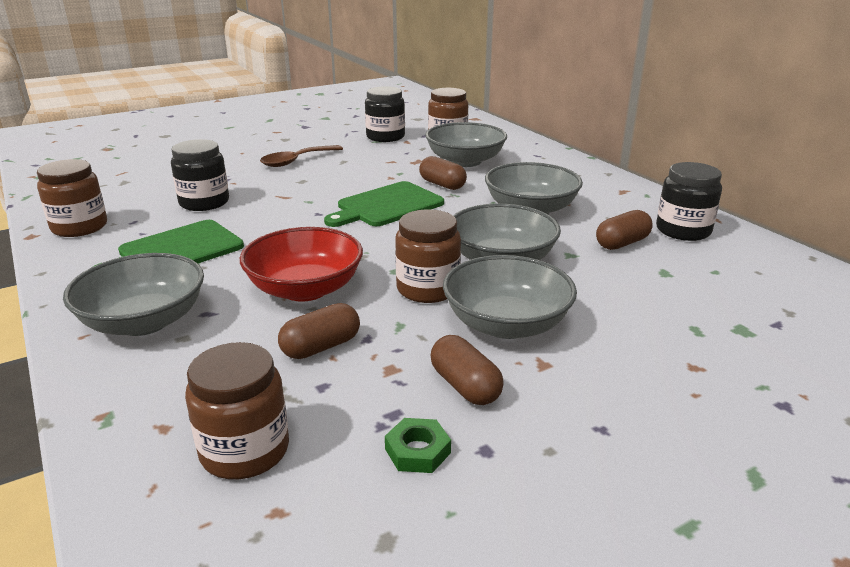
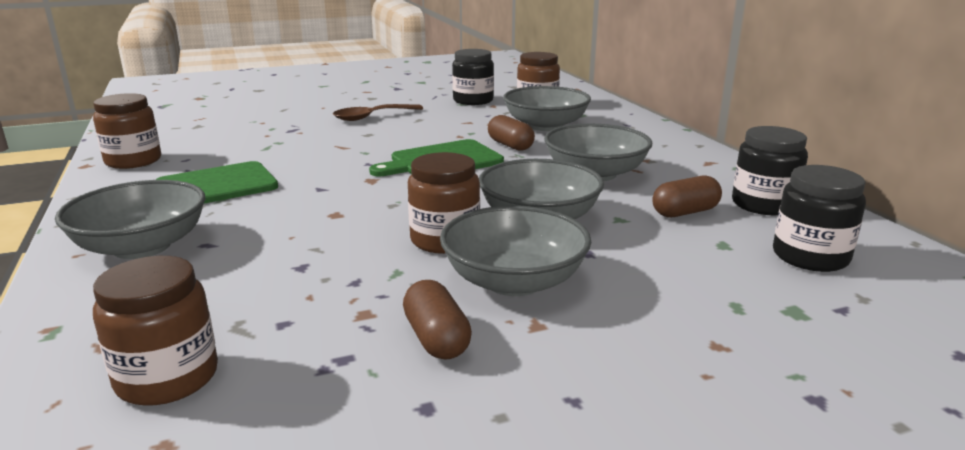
camera: 10 degrees right, 5 degrees down
black jar [171,139,229,211] -> black jar moved to [773,165,866,272]
red bowl [240,227,363,302] -> none
brown capsule [278,303,360,359] -> none
green nut [385,418,451,473] -> none

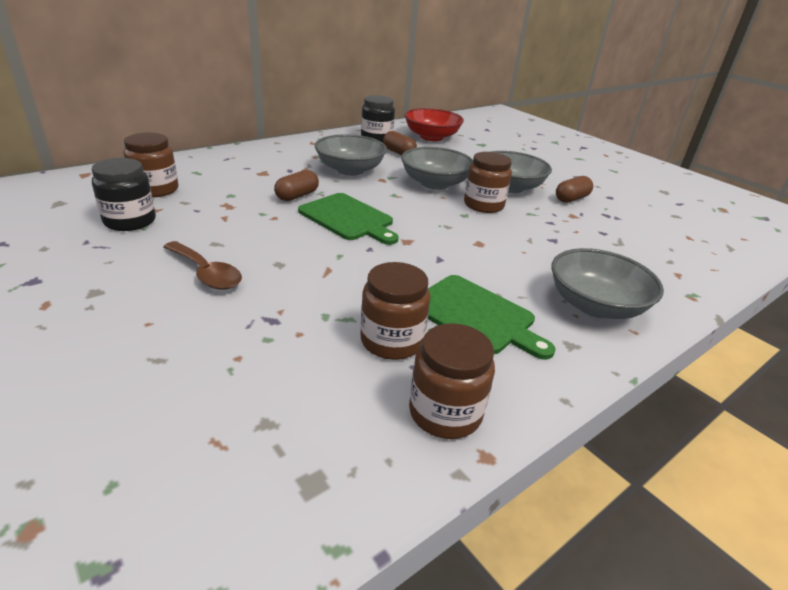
camera: 110 degrees left, 10 degrees up
brown jar [93,256,218,406] -> brown jar moved to [360,262,430,360]
grey bowl [503,86,591,131] -> none
black jar [773,165,866,272] -> red bowl [404,108,464,141]

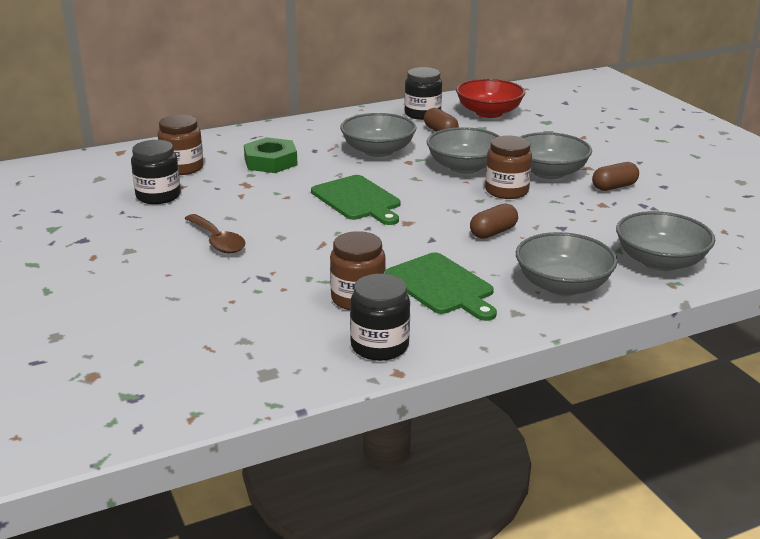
camera: 15 degrees right, 5 degrees down
brown capsule [274,170,319,201] -> brown capsule moved to [470,204,518,239]
brown jar [409,323,495,439] -> black jar [350,274,410,361]
none -> green nut [244,137,298,173]
none -> grey bowl [616,211,715,271]

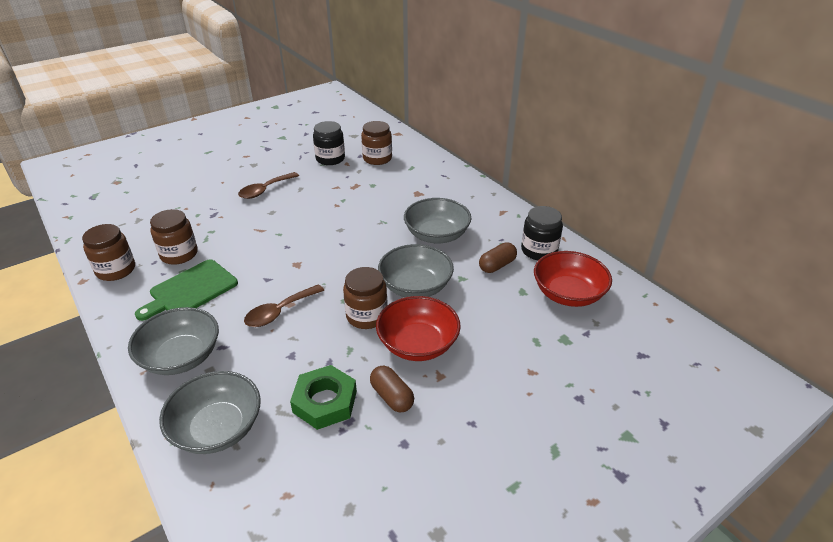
camera: 80 degrees right, 10 degrees up
green nut [244,137,298,173] -> green nut moved to [290,365,357,430]
green cutting board [311,175,401,225] -> none
black jar [350,274,410,361] -> brown jar [82,224,135,281]
brown capsule [470,204,518,239] -> brown spoon [244,284,325,327]
grey bowl [520,132,592,179] -> red bowl [376,296,461,361]

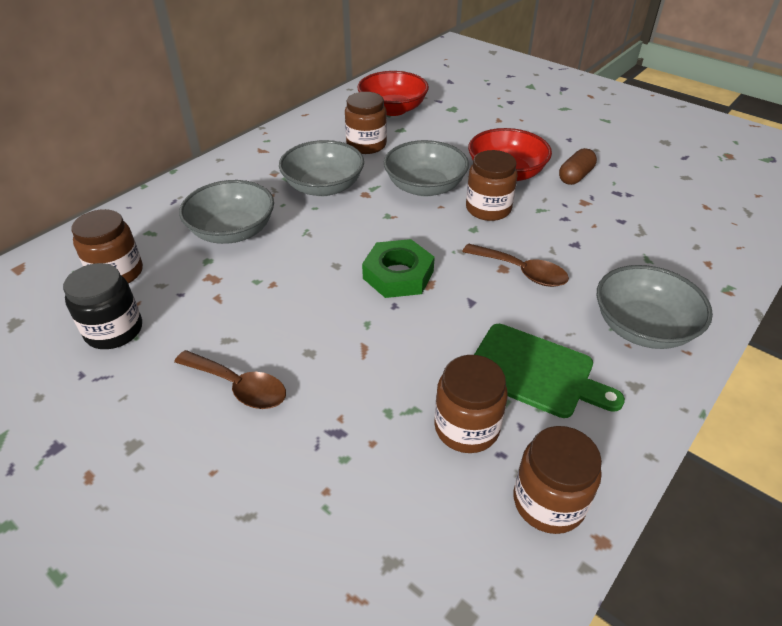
camera: 105 degrees left, 5 degrees up
grey bowl [159,371,261,454] -> grey bowl moved to [179,180,274,244]
green nut [290,365,357,430] -> green nut moved to [362,239,435,298]
brown capsule [479,242,517,273] -> brown jar [345,92,387,154]
black jar [521,206,563,260] -> none

